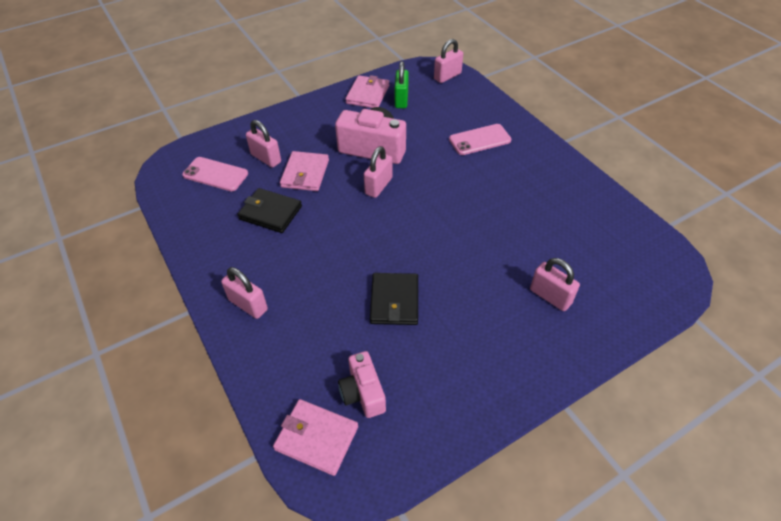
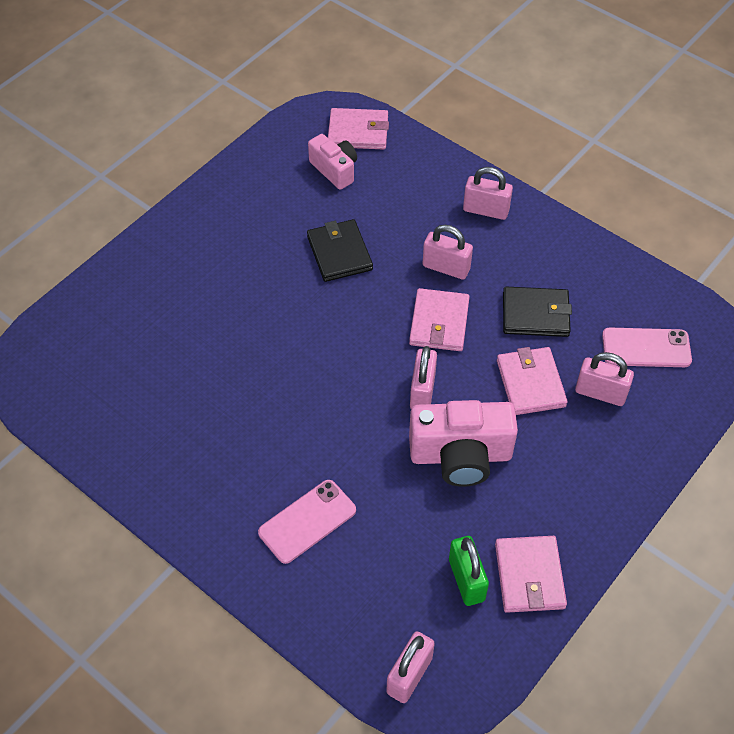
camera: 160 degrees right, 5 degrees up
pink padlock [530,258,580,311] -> pink padlock moved to [423,225,473,279]
none -> pink wallet [409,288,470,351]

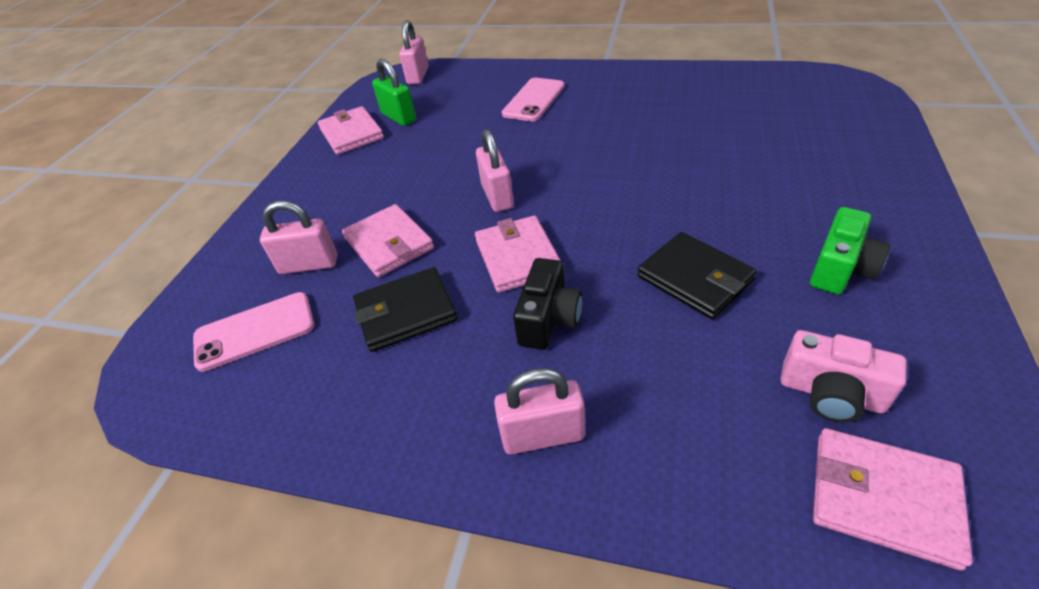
camera: 160 degrees right, 10 degrees down
pink wallet [328,108,389,149] -> pink wallet turned 45 degrees clockwise [813,428,973,571]
pink camera [409,400,518,487] -> none
pink padlock [423,225,473,279] -> black camera [513,258,582,350]
none -> green camera [810,207,890,294]

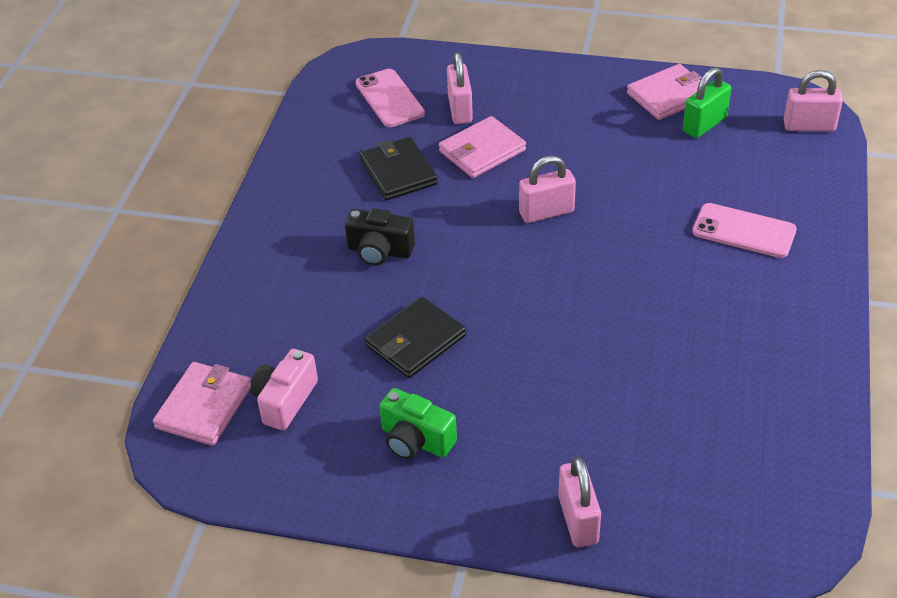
camera: 85 degrees right, 0 degrees up
pink wallet [475,216,561,293] -> none
pink padlock [494,368,585,455] -> pink padlock moved to [558,457,601,547]

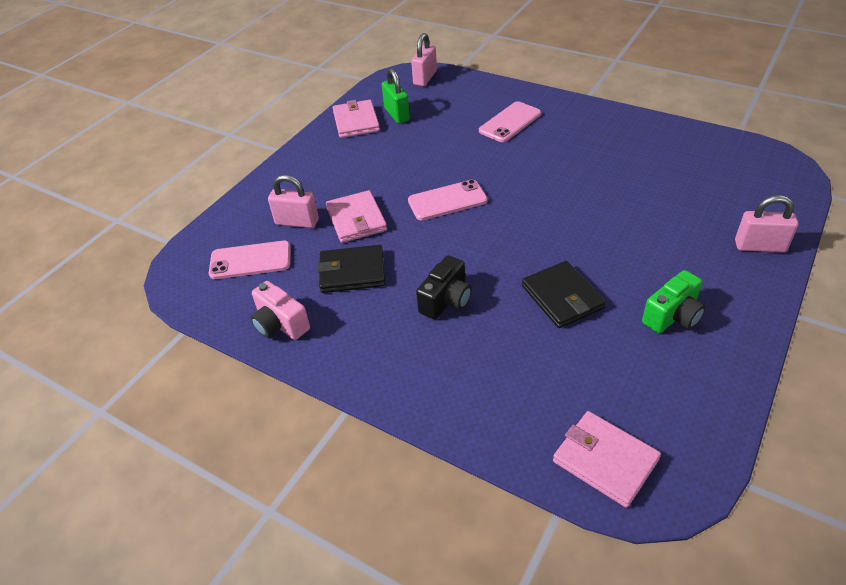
camera: 70 degrees left, 0 degrees up
pink camera [251,349,318,431] -> pink camera moved to [251,281,310,340]
pink padlock [519,156,576,223] -> pink phone [408,179,488,220]

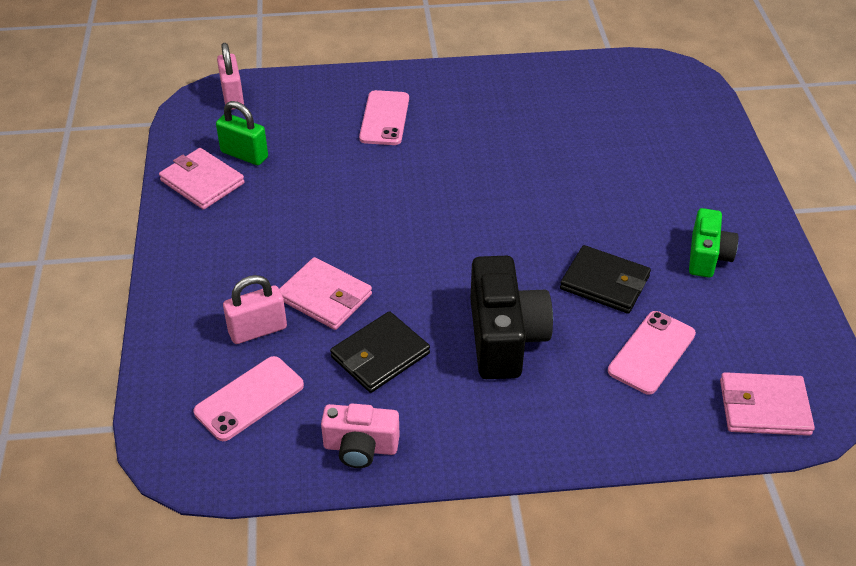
camera: 40 degrees left, 0 degrees up
pink phone [408,179,488,220] -> pink phone moved to [608,311,696,394]
black camera [416,255,472,320] -> black camera [470,256,553,379], size x1.64
pink padlock [735,195,799,252] -> none

